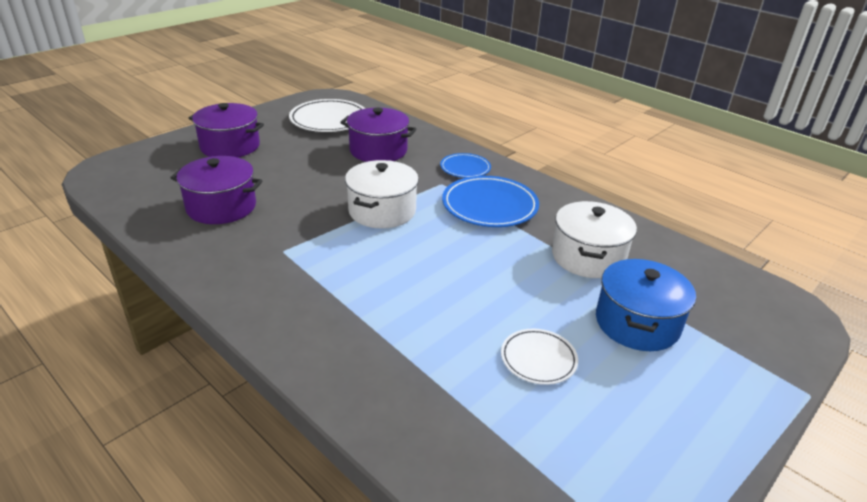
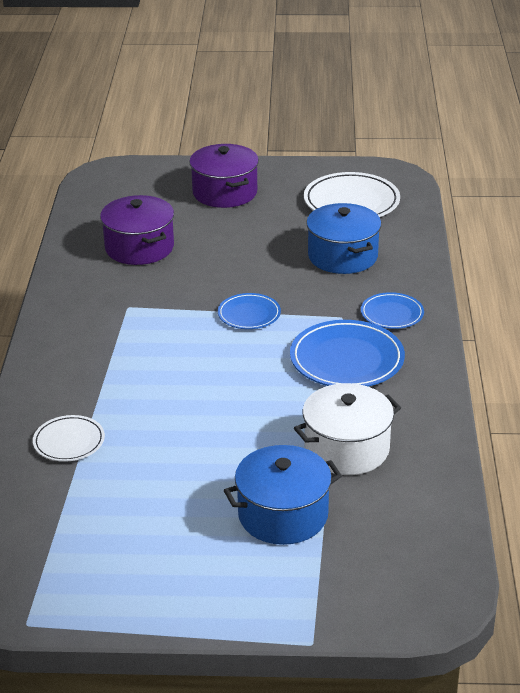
camera: 50 degrees right, 0 degrees up
purple pot [340,107,416,162] -> blue pot [306,203,381,274]
white pot [345,160,419,229] -> blue plate [218,293,281,329]
white plate [501,329,578,385] -> white plate moved to [33,415,105,462]

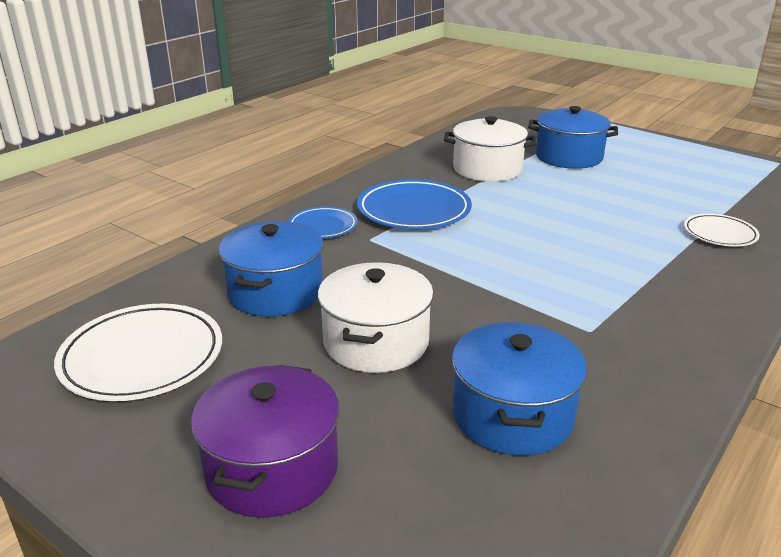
camera: 145 degrees left, 5 degrees down
purple pot [100,195,174,265] -> blue pot [452,322,587,456]
blue plate [218,293,281,329] -> none
none -> white pot [318,262,434,373]

